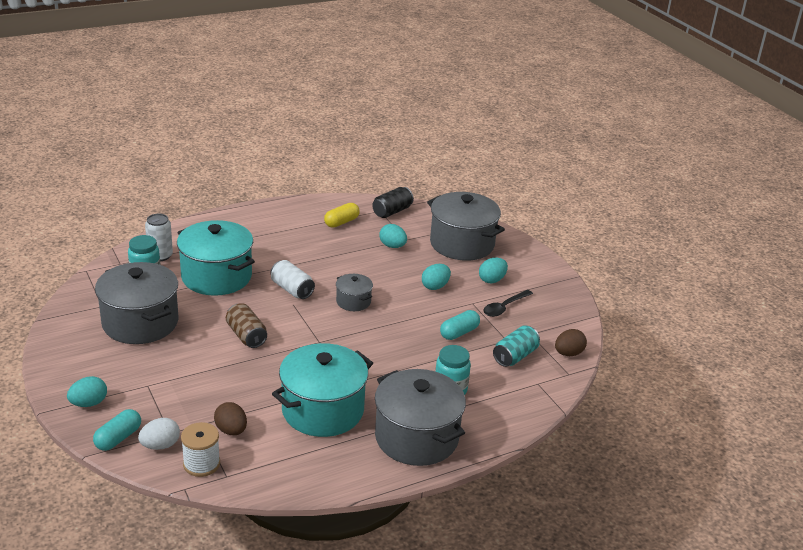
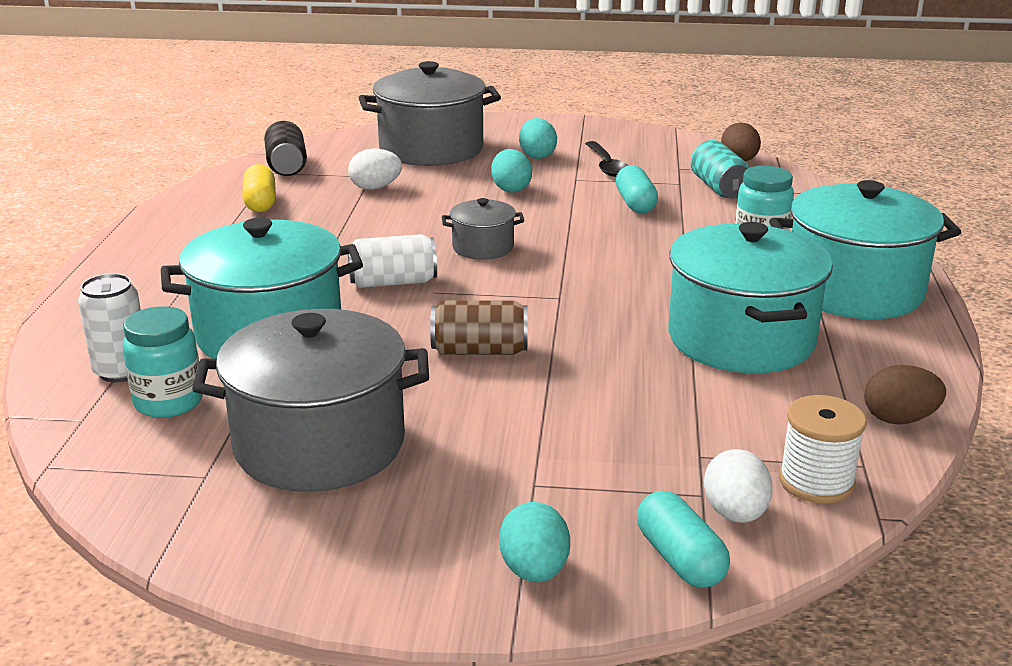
camera: 55 degrees left, 5 degrees down
brown egg [214,402,247,435] -> brown egg moved to [864,365,946,425]
grey pot [375,369,466,466] -> turquoise pot [769,180,961,319]
turquoise egg [379,224,407,248] -> white egg [348,149,402,190]

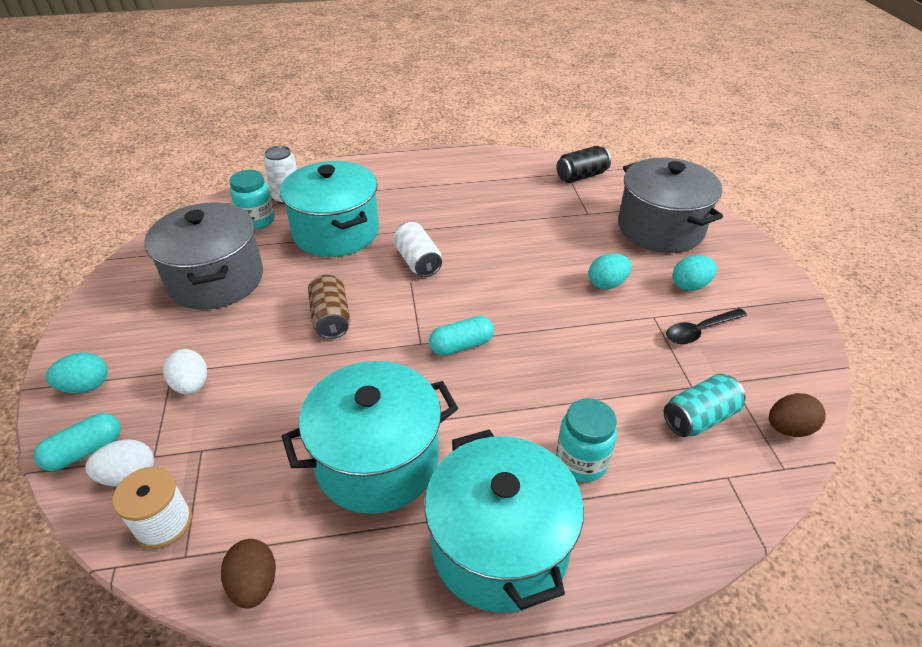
camera: 75 degrees right, 15 degrees up
yellow capsule [243,164,276,212] -> none
white egg [348,149,402,190] -> white egg moved to [163,349,207,395]
grey pot [442,198,524,260] -> none
turquoise capsule [616,165,658,213] -> turquoise capsule moved to [429,316,494,356]

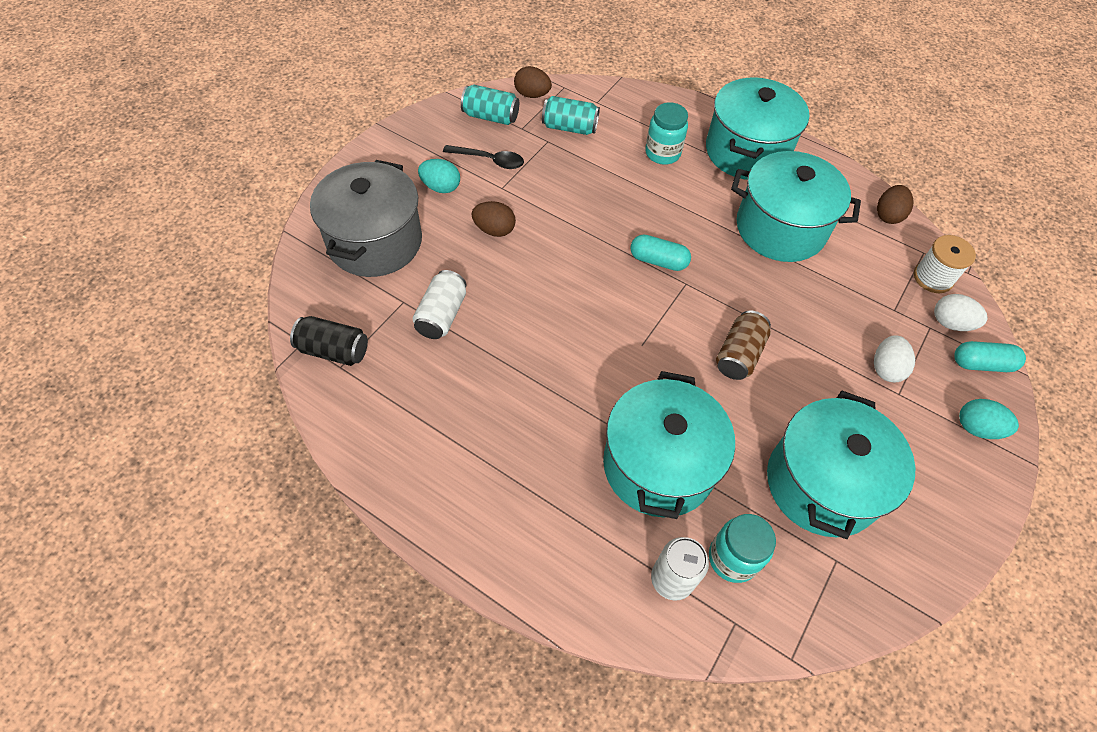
camera: 140 degrees left, 15 degrees up
grey pot [144,202,263,310] -> turquoise pot [767,391,915,539]
white can [393,222,442,277] -> white can moved to [413,270,467,339]
turquoise egg [588,254,632,289] -> brown egg [471,201,516,237]
none -> turquoise can [461,85,519,125]

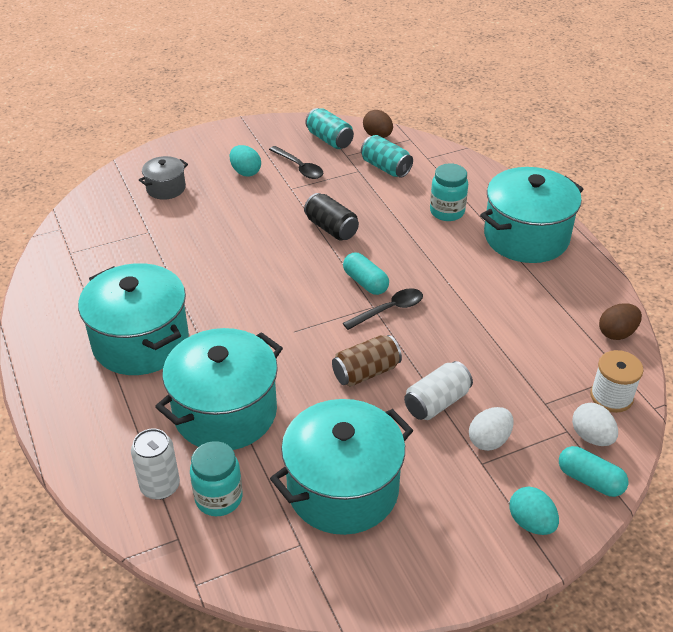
camera: 35 degrees right, 15 degrees down
black can [290,316,368,366] -> black can moved to [304,193,359,241]
grey pot [310,160,422,277] -> grey pot [139,156,188,200], size x0.49
white can [413,270,467,339] -> white can moved to [404,361,473,420]
brown egg [471,201,516,237] -> none
turquoise pot [731,151,861,262] -> turquoise pot moved to [78,263,189,375]
none -> black spoon [343,288,423,330]

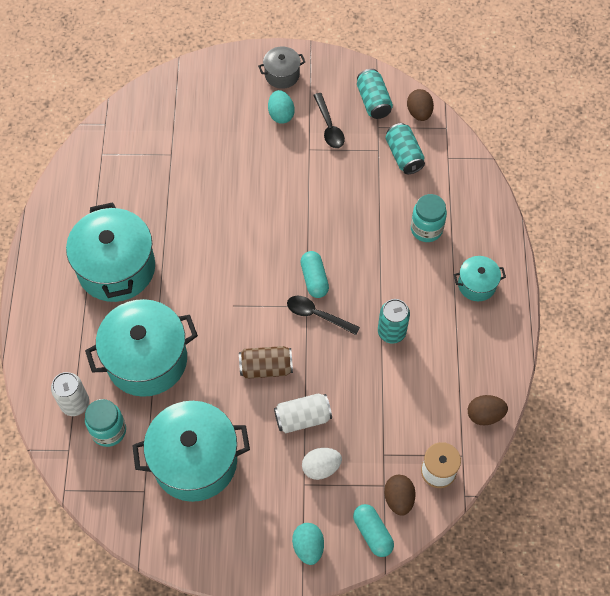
camera: 25 degrees right, 20 degrees up
grey pot [139,156,188,200] -> grey pot moved to [258,47,305,89]
black can [304,193,359,241] -> none
black spoon [343,288,423,330] -> black spoon turned 150 degrees counterclockwise [287,296,360,335]
turquoise pot [480,167,583,263] -> turquoise pot [454,256,506,301], size x0.49
white egg [572,403,618,446] -> brown egg [384,475,416,516]
none -> turquoise can [378,299,410,344]

